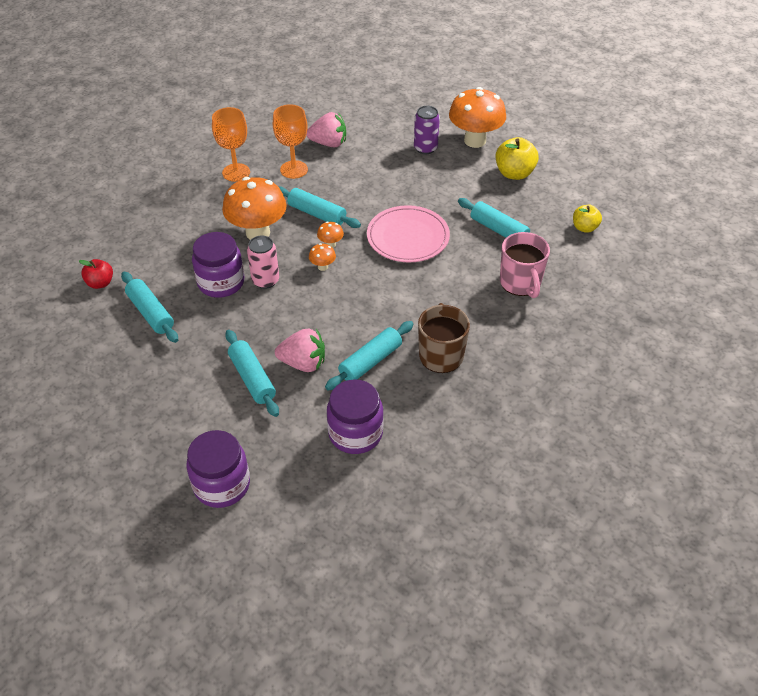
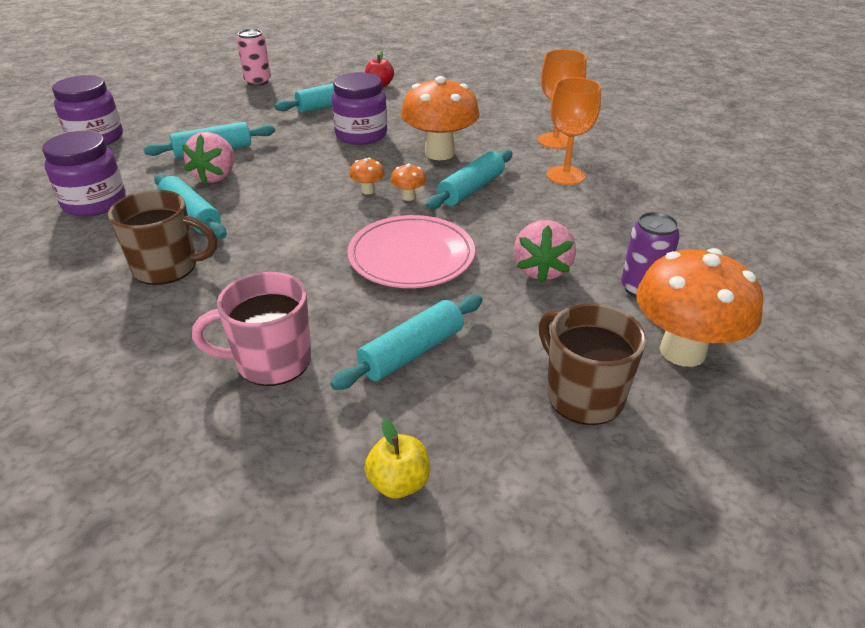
camera: 95 degrees right, 10 degrees down
pink can [247,236,279,289] -> pink can moved to [237,29,271,86]
pink strawberry [307,112,346,147] -> pink strawberry moved to [514,220,576,283]
yellow apple [495,137,539,180] -> brown mug [539,303,646,425]

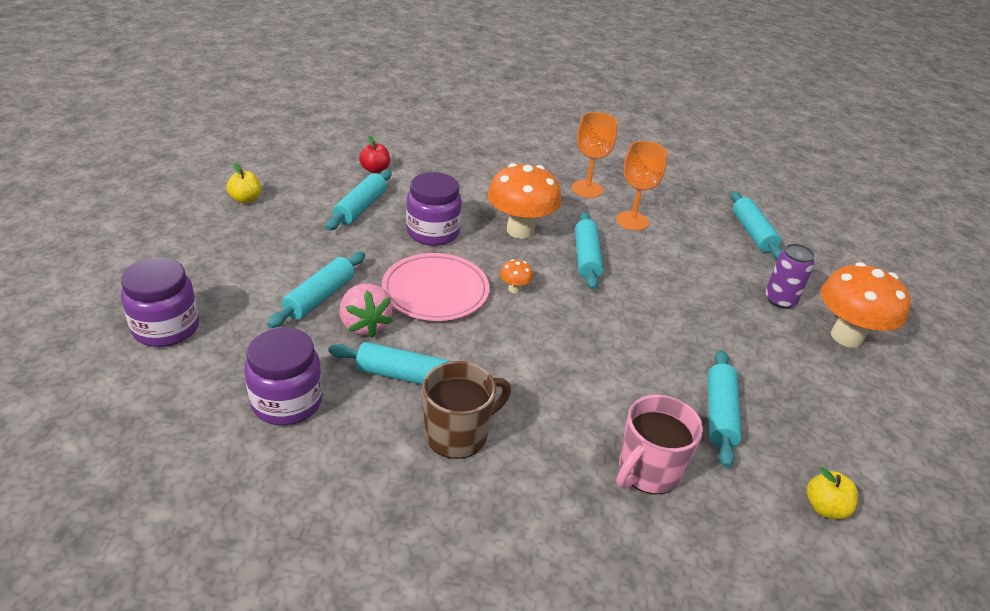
camera: 40 degrees left, 0 degrees up
pink can [237,29,271,86] -> yellow apple [226,163,261,204]
pink plate [347,215,475,288] -> pink plate moved to [382,253,490,321]
orange mushroom [391,163,426,201] -> none
pink strawberry [514,220,576,283] -> none
brown mug [539,303,646,425] -> none
none -> turquoise rolling pin [731,191,783,260]

